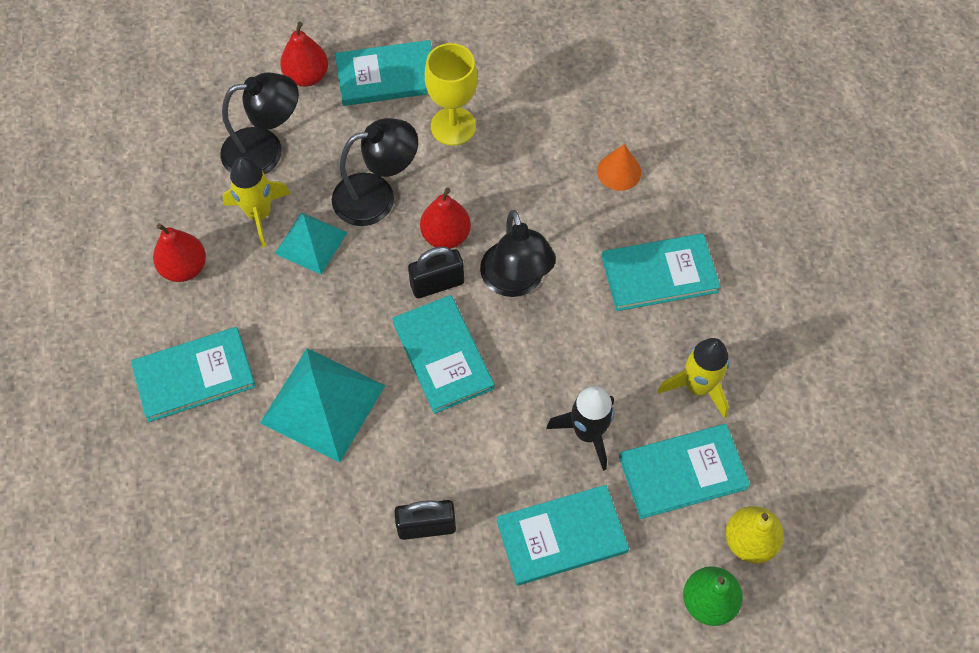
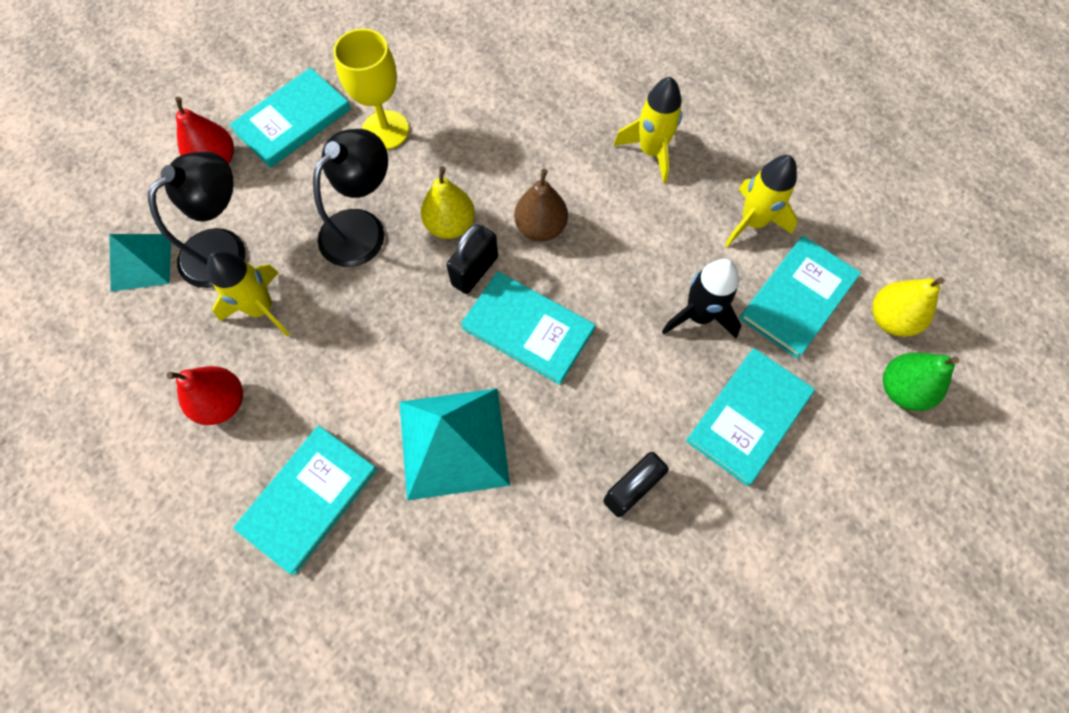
camera: 35 degrees left, 5 degrees up
turquoise pyramid [275,212,348,275] -> turquoise pyramid moved to [109,234,171,292]
red pear [420,188,471,249] -> yellow pear [421,166,475,239]
black lamp [480,210,556,297] -> brown pear [514,169,568,241]
orange cone [597,144,642,191] -> none
turquoise book [602,233,721,311] -> yellow rocket [613,77,682,183]

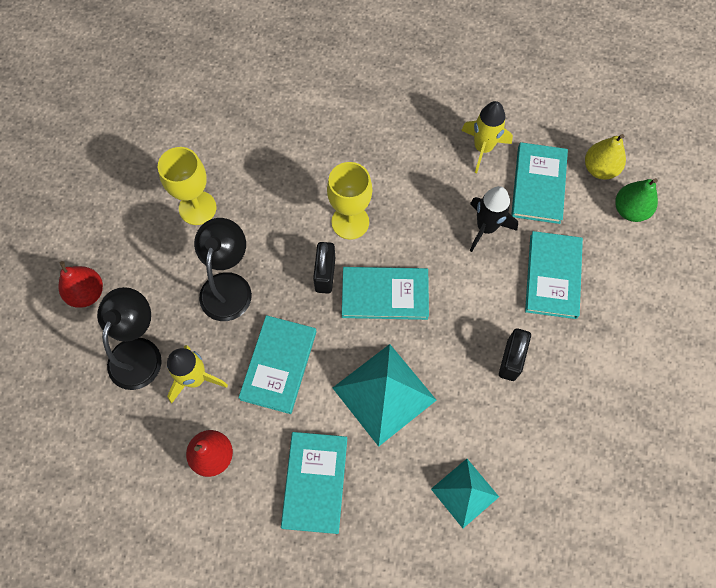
camera: 30 degrees left, 0 degrees up
turquoise pyramid [109,234,171,292] -> turquoise pyramid moved to [431,459,499,528]
turquoise book [229,68,351,168] -> turquoise book moved to [238,315,317,414]
yellow pear [421,166,475,239] -> none
brown pear [514,169,568,241] -> yellow goblet [327,162,372,239]
yellow rocket [613,77,682,183] -> none

